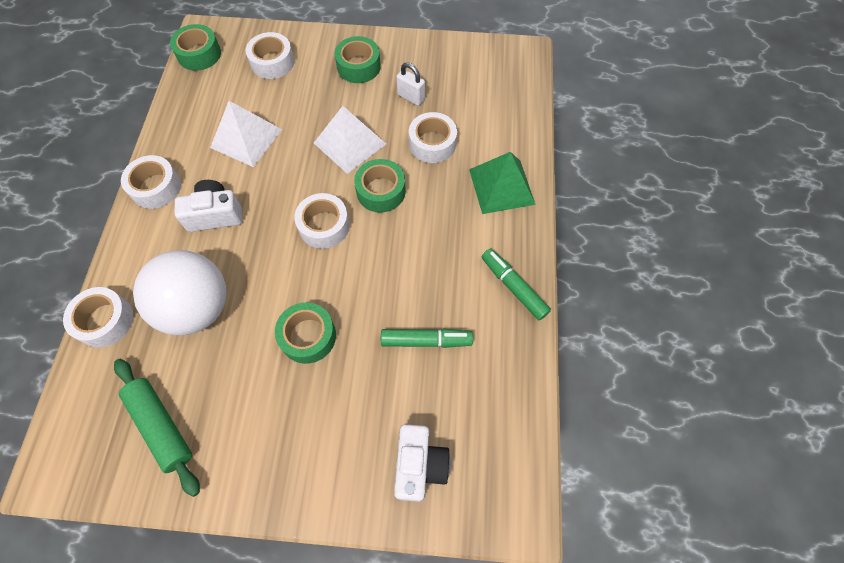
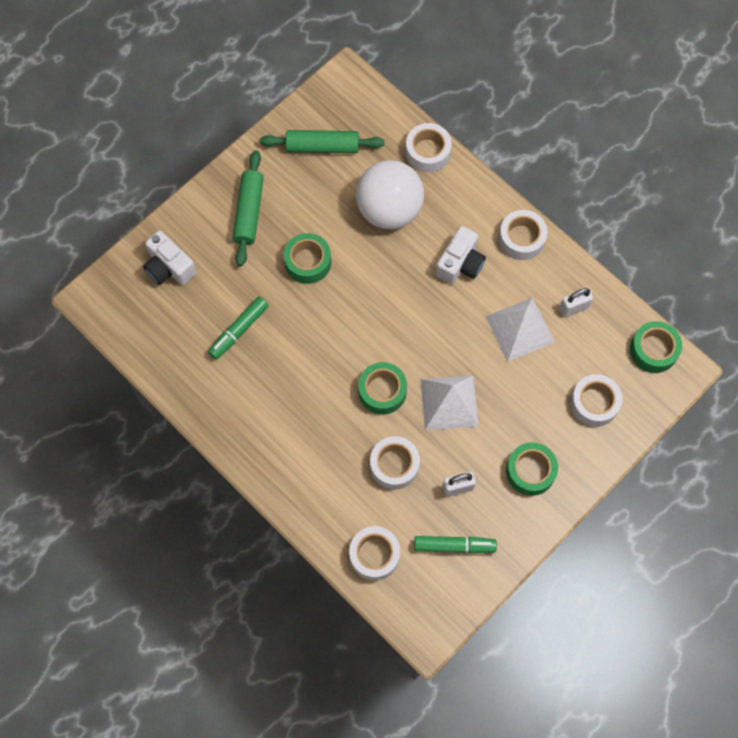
camera: 130 degrees right, 5 degrees up
white tape [294,193,350,249] -> white tape moved to [349,526,400,581]
green pyramid [469,152,536,214] -> none
green marker [482,248,551,320] -> green marker moved to [414,536,497,554]
none -> green rolling pin [233,150,264,266]
none -> white padlock [559,288,593,317]

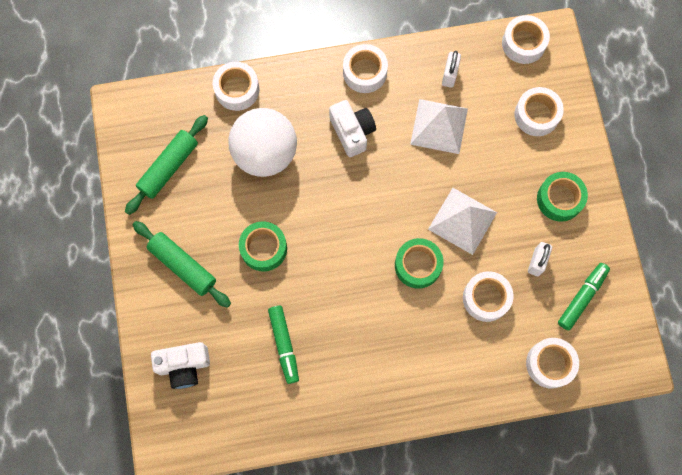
camera: 55 degrees left, 5 degrees up
green tape [630,321,682,373] -> white tape [502,15,550,64]

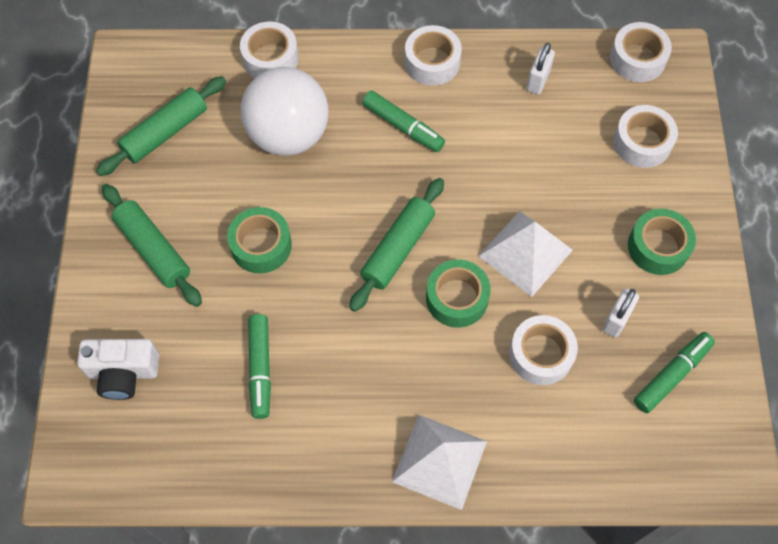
camera: 10 degrees right, 10 degrees down
white camera [329,100,376,157] -> green marker [362,91,445,152]
white pyramid [410,99,468,154] -> white pyramid moved to [392,415,487,510]
white tape [526,338,579,388] -> none
none -> green rolling pin [349,178,444,312]

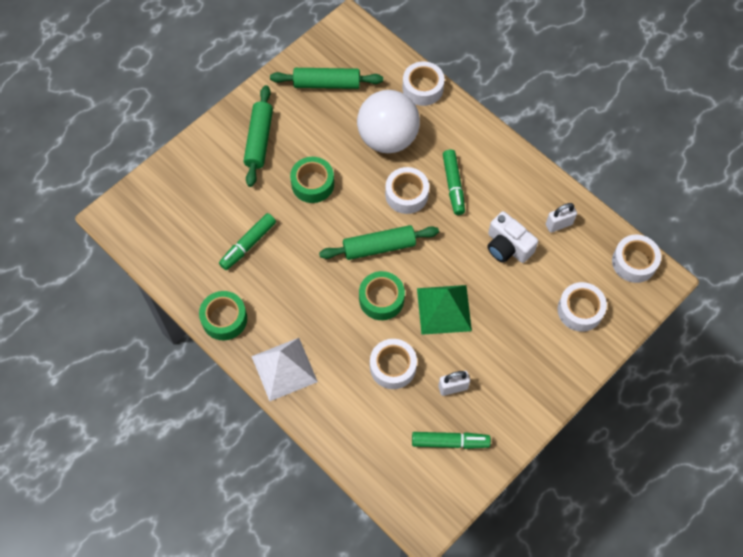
camera: 45 degrees right, 0 degrees up
white camera [77,339,159,400] -> white camera moved to [487,211,538,263]
white tape [405,25,462,86] -> white tape moved to [385,167,429,214]
white pyramid [478,211,573,297] -> green pyramid [417,285,472,335]
green tape [628,209,696,275] -> green tape moved to [199,291,247,340]

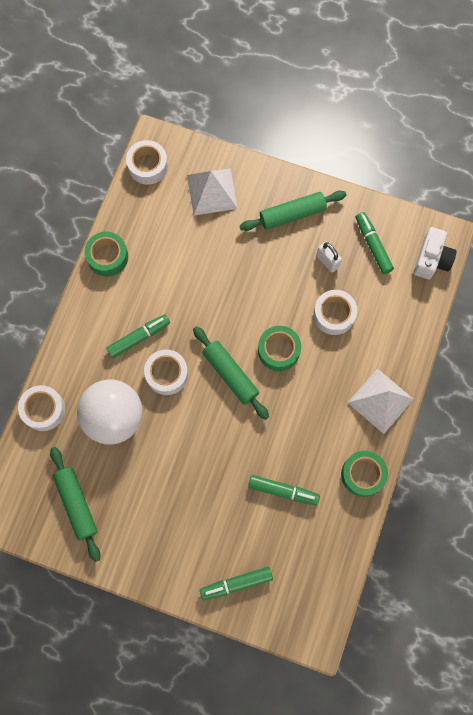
camera: 115 degrees left, 10 degrees up
green rolling pin [244,85,273,187] -> green rolling pin moved to [240,191,346,231]
green tape [290,157,334,203] -> green tape moved to [85,232,128,277]
green pyramid [417,285,472,335] -> none
white camera [487,211,538,263] -> white camera moved to [413,227,457,279]
white padlock [546,203,577,233] -> none
white tape [558,282,607,332] -> white pyramid [187,168,238,215]
none -> green marker [200,567,273,600]

